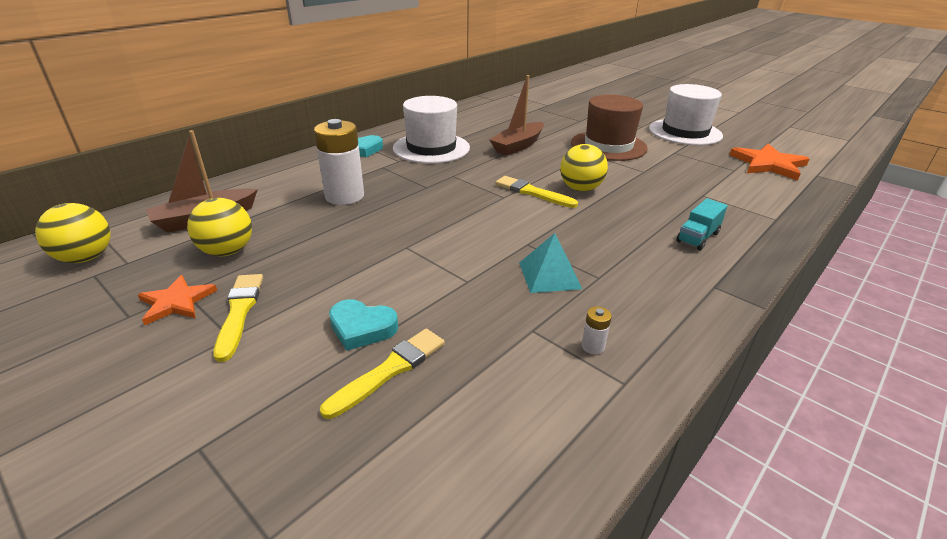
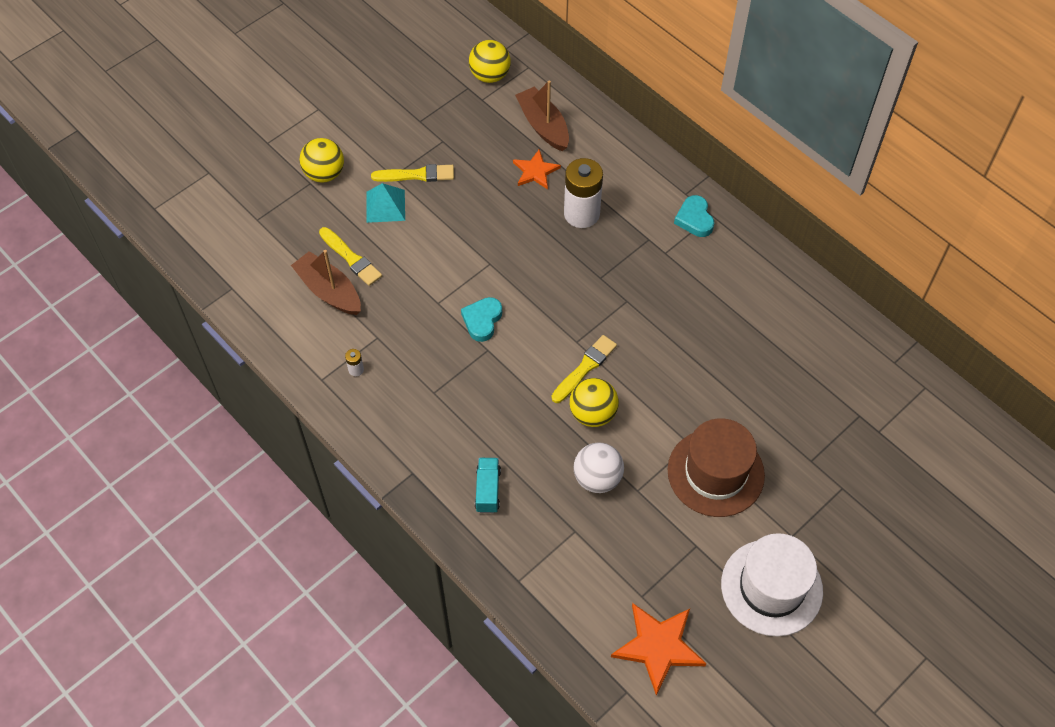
camera: 95 degrees right, 25 degrees up
orange star [138,275,217,325] -> orange star moved to [513,149,561,189]
yellow ball [187,198,252,256] -> yellow ball moved to [299,138,344,183]
turquoise heart [329,299,398,351] -> turquoise heart moved to [461,297,502,342]
white hat [393,96,470,164] -> none
brown boat [489,75,544,156] -> brown boat moved to [291,250,361,315]
turquoise pyramid [519,233,582,293] -> turquoise pyramid moved to [367,183,405,223]
turquoise truck [676,198,728,250] -> turquoise truck turned 45 degrees clockwise [475,458,501,513]
none -> white ball [574,443,624,493]

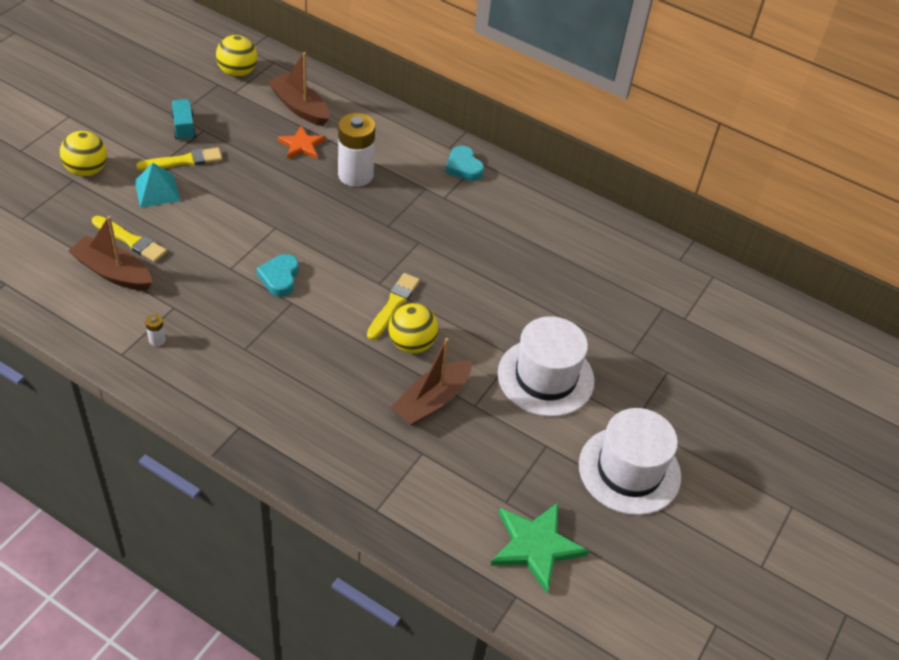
camera: 20 degrees left, 10 degrees down
turquoise truck [475,458,501,513] -> turquoise truck moved to [172,99,196,140]
white ball [574,443,624,493] -> brown boat [391,338,472,426]
orange star [611,603,707,695] -> green star [491,503,589,593]
brown hat [668,418,765,517] -> white hat [498,316,595,417]

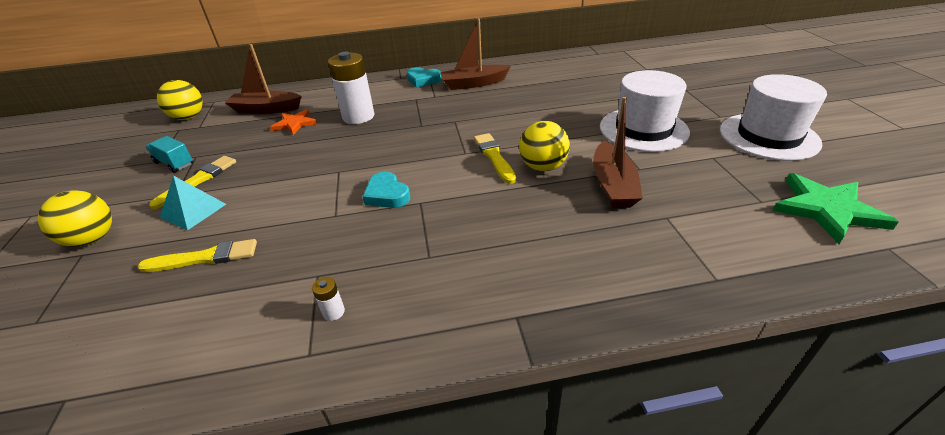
camera: 35 degrees left, 10 degrees down
brown boat [68,216,152,290] -> brown boat moved to [440,18,511,90]

